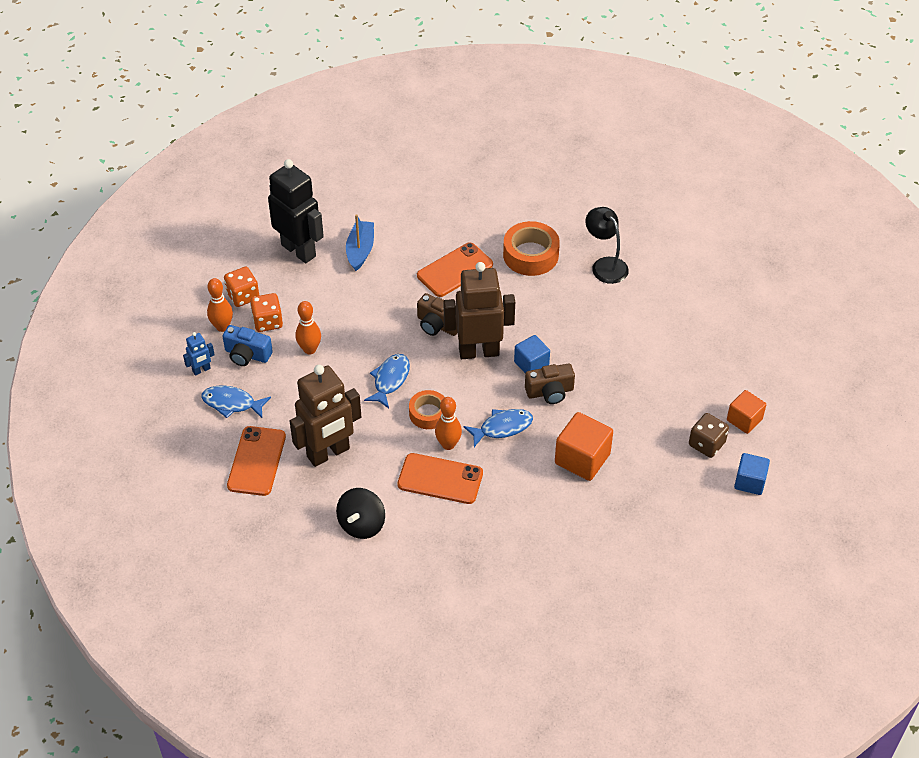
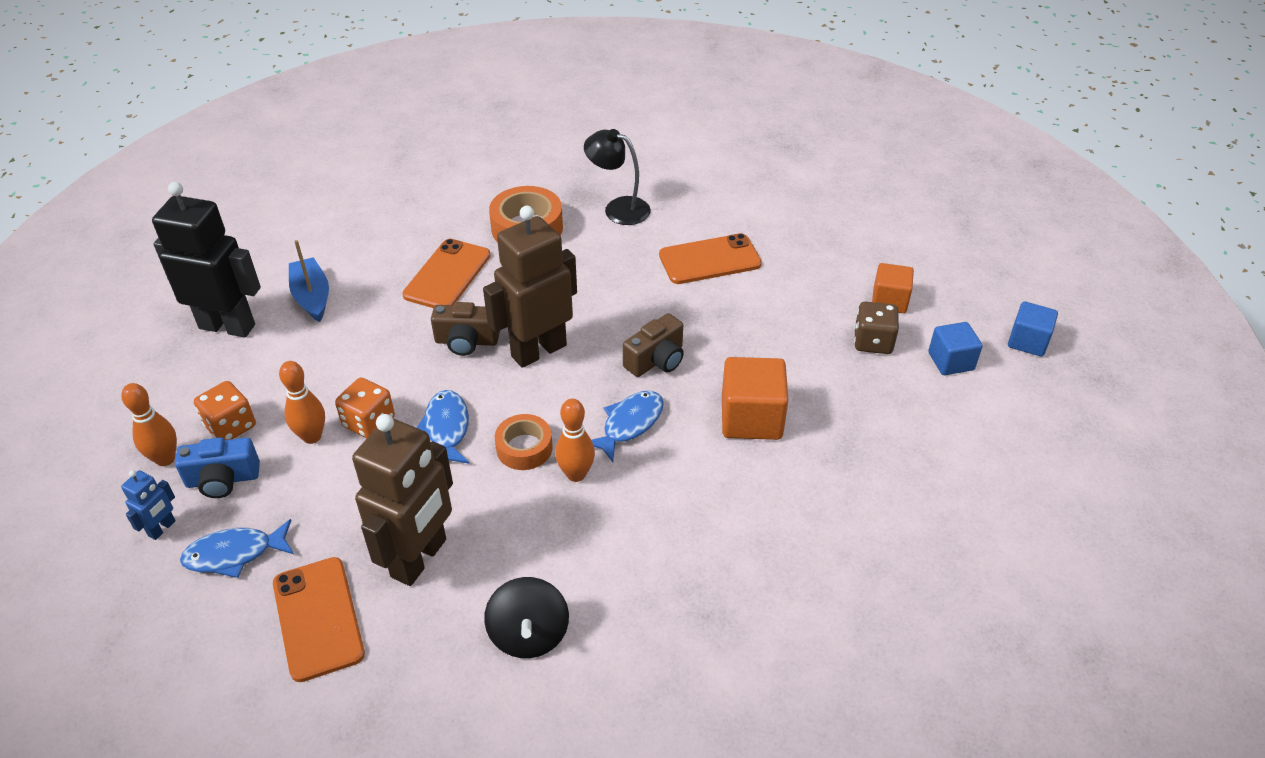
camera: 30 degrees left, 5 degrees down
orange dice [224,267,259,307] -> orange dice moved to [335,378,395,438]
orange phone [397,453,483,504] -> orange phone moved to [659,233,762,284]
blue cube [514,335,550,373] -> blue cube moved to [1008,301,1058,357]

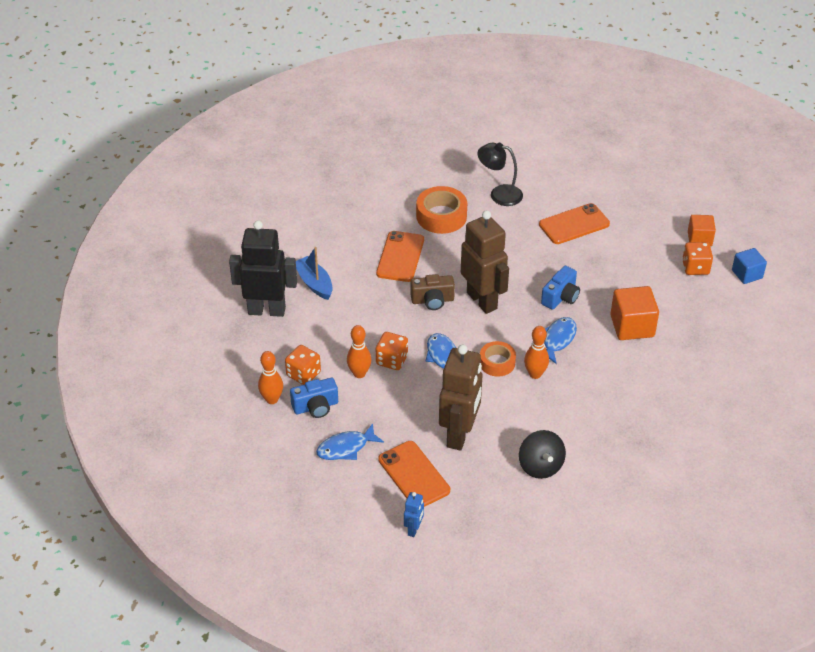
camera: 10 degrees left, 0 degrees up
blue robot [121,470,176,540] -> blue robot moved to [404,492,424,537]
brown robot [483,206,577,368] -> brown robot turned 105 degrees clockwise [461,210,509,314]
brown camera [623,313,684,377] -> blue camera [541,266,580,310]
brown dice [854,302,899,354] -> orange dice [682,242,713,275]
blue cube [1008,301,1058,357] -> none

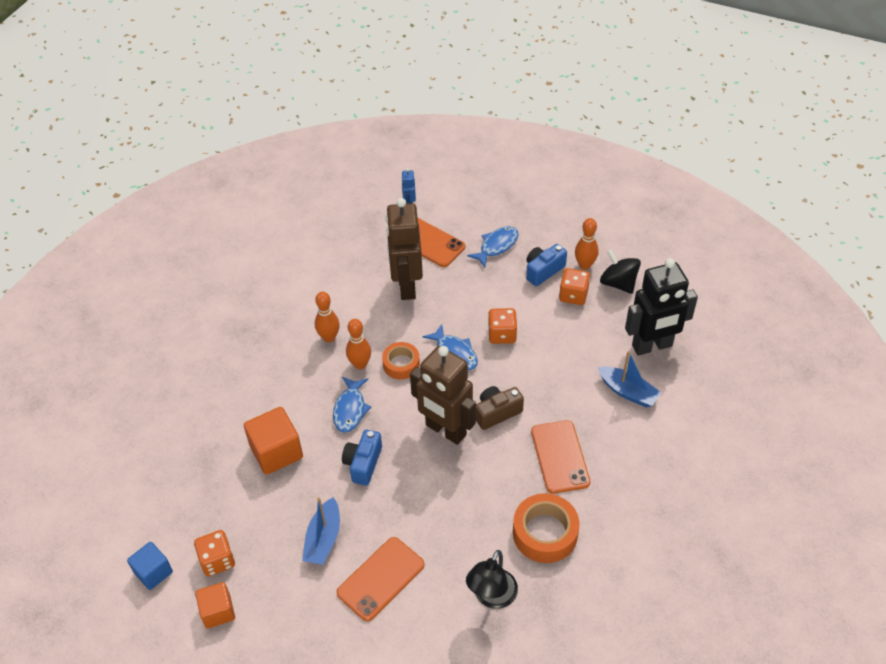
camera: 160 degrees right, 5 degrees up
orange bowling pin [347,325,371,378] -> orange bowling pin moved to [315,292,340,343]
black lamp [478,143,523,206] -> black lamp turned 120 degrees clockwise [466,550,518,609]
black spinning top [519,430,566,479] -> black spinning top moved to [600,249,641,294]
none -> blue boat [302,497,340,565]

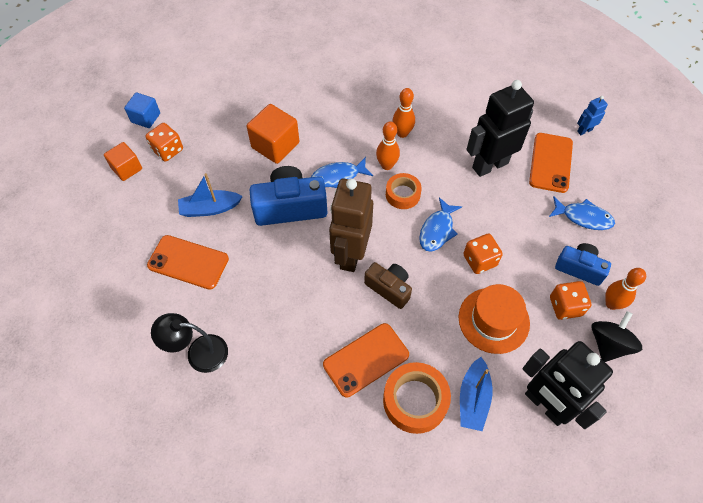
camera: 65 degrees right, 10 degrees up
blue camera [342,430,382,486] -> blue camera [250,166,327,226], size x1.63
brown robot [385,198,423,300] -> black robot [466,80,534,177]
orange tape [513,493,580,563] -> orange tape moved to [383,362,451,434]
none -> orange hat [459,284,530,354]

